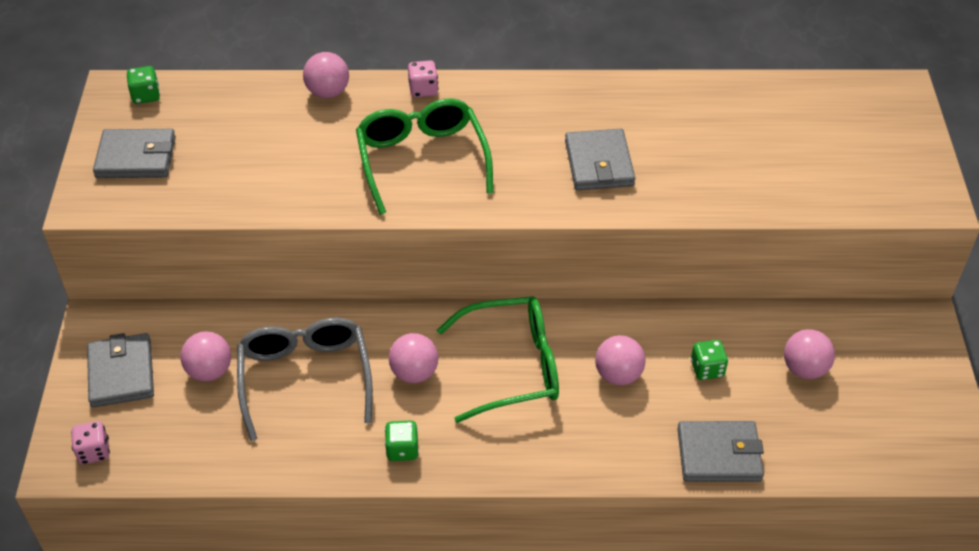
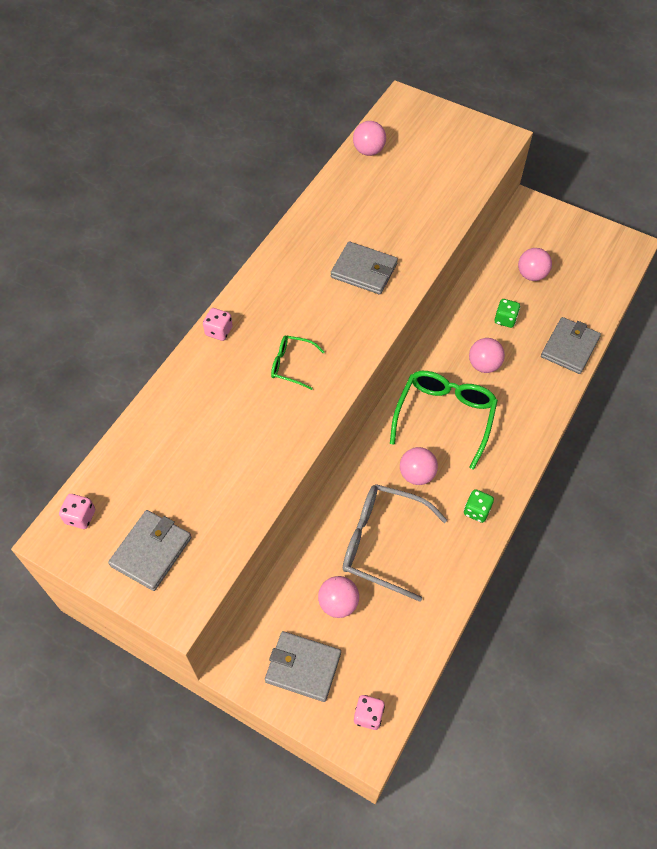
camera: 60 degrees left, 10 degrees up
green dice [127,66,160,104] -> pink dice [59,494,95,529]
pink ball [303,52,349,98] -> pink ball moved to [353,121,386,156]
green glasses [356,98,493,215] -> green glasses [271,335,325,390], size x0.52

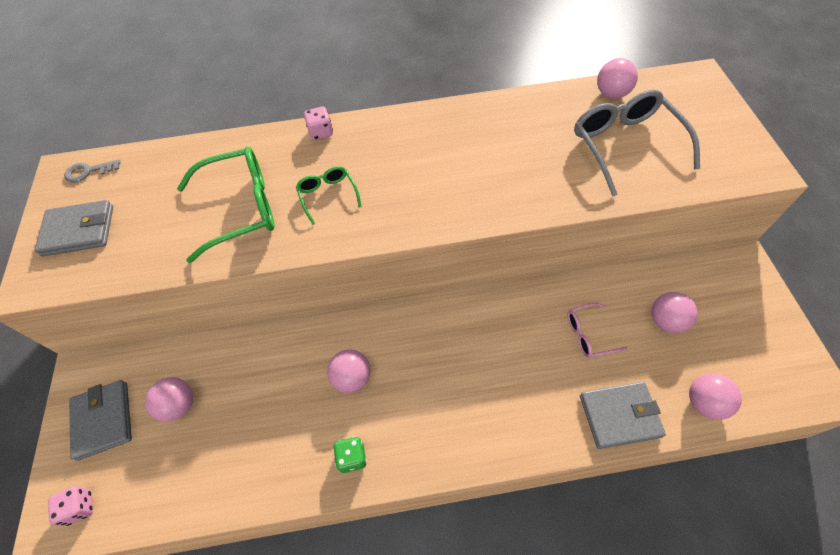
camera: 55 degrees right, 0 degrees up
pink dice [59,494,95,529] -> grey key [64,160,120,183]
grey wallet [331,241,398,294] -> none
grey glasses [343,484,447,602] -> grey glasses moved to [574,89,700,196]
green glasses [390,371,498,470] -> green glasses moved to [177,147,275,263]
pink ball [469,338,505,373] -> pink ball moved to [689,373,742,420]
green dice [495,299,520,328] -> pink glasses [568,303,628,358]

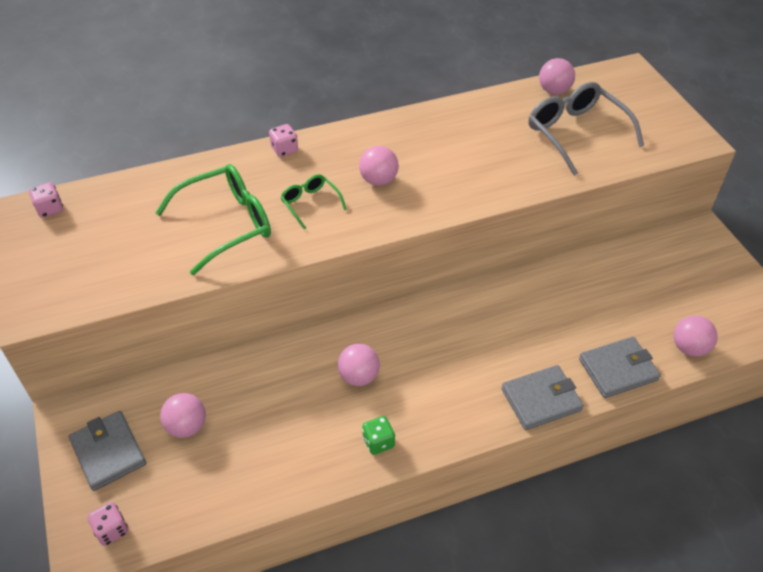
camera: 15 degrees left, 10 degrees down
grey wallet [35,200,113,256] -> grey wallet moved to [502,365,584,430]
grey key [64,160,120,183] -> pink dice [29,182,63,218]
pink glasses [568,303,628,358] -> none
pink ball [652,292,698,333] -> pink ball moved to [359,146,399,186]

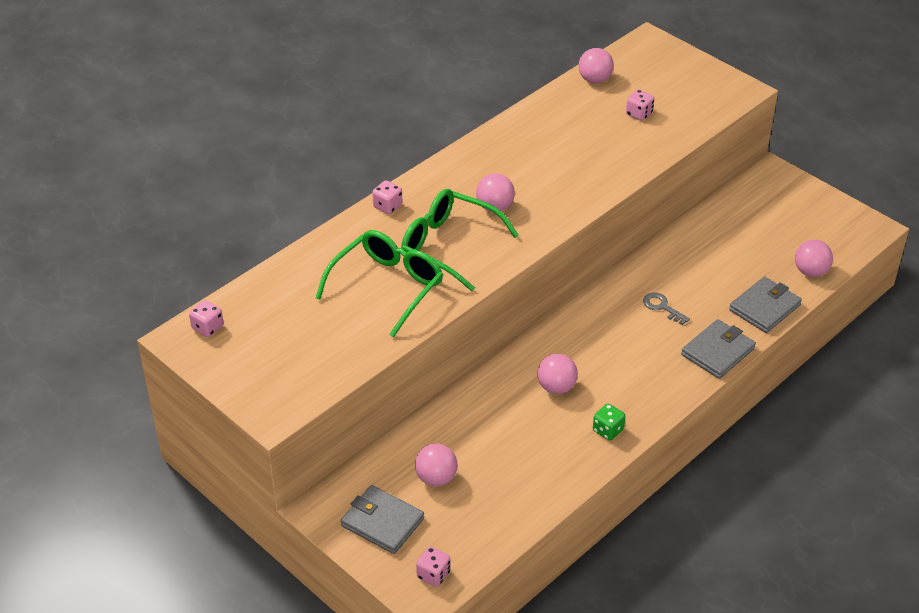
camera: 25 degrees left, 5 degrees down
green glasses [280,174,347,230] -> green glasses [401,189,519,291], size x1.92
grey glasses [529,82,644,176] -> pink dice [626,90,654,121]
none -> grey key [643,292,690,325]

